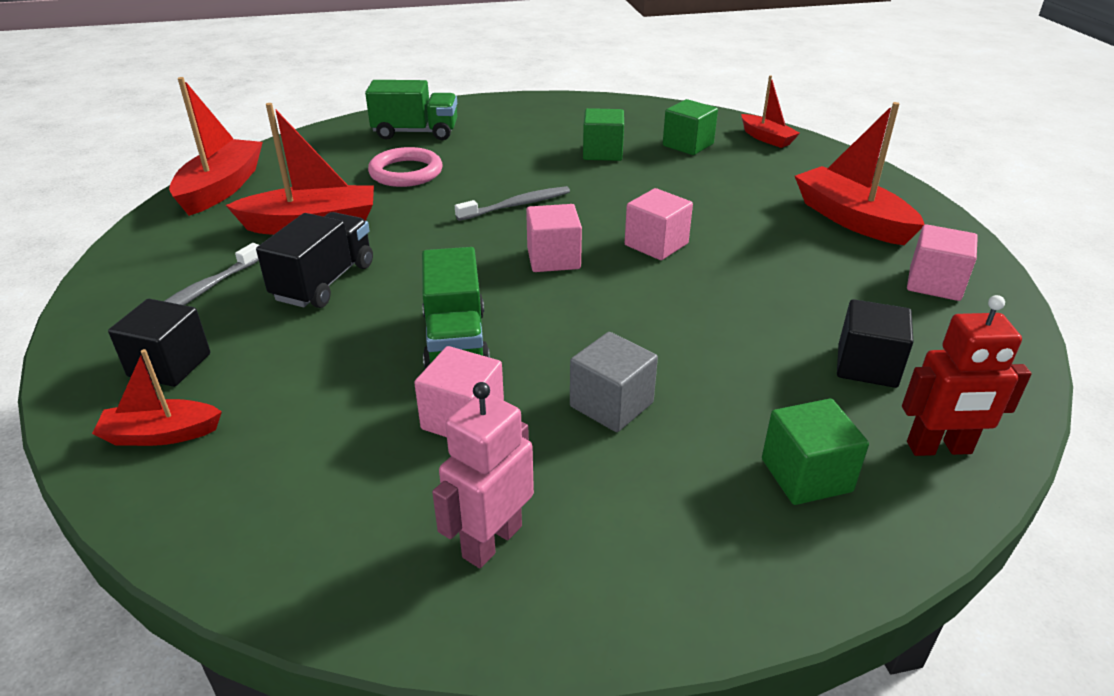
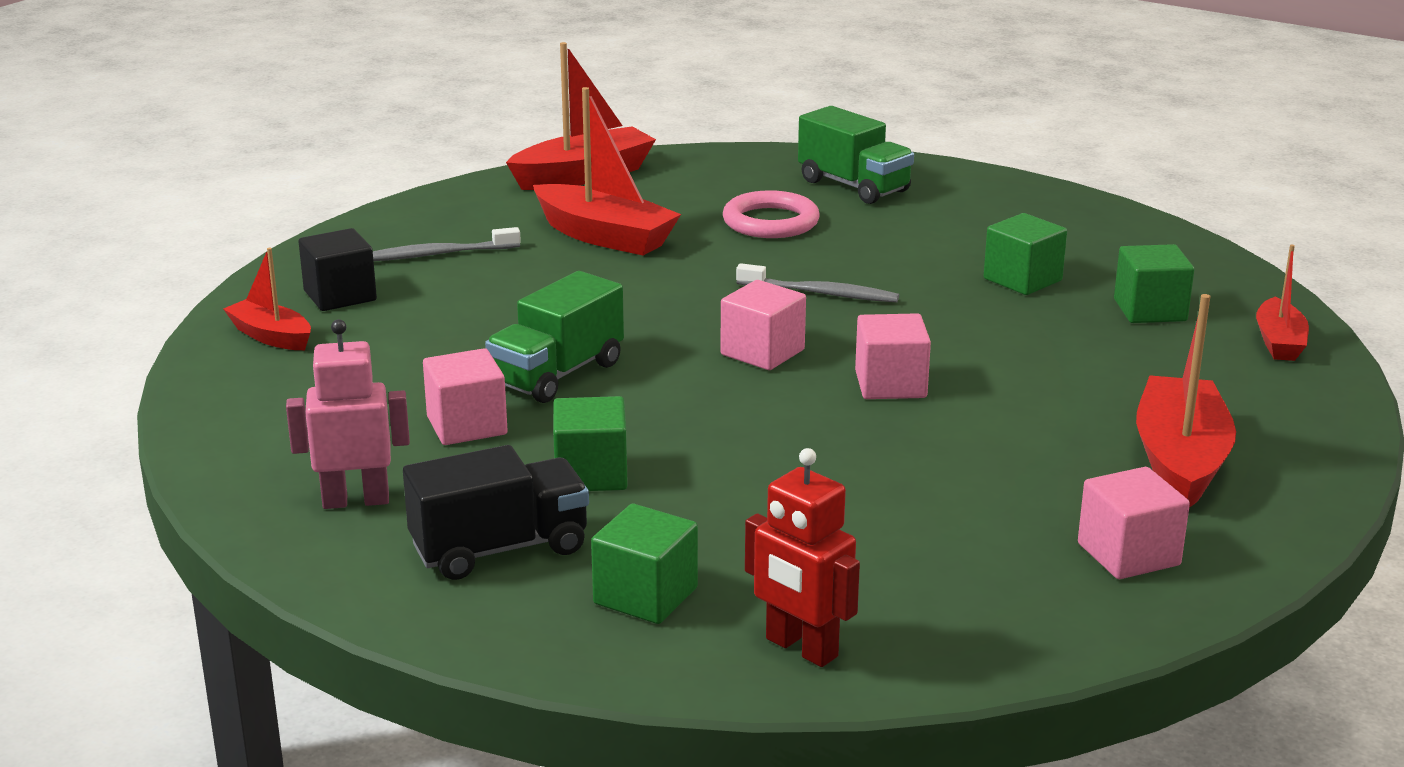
camera: 45 degrees right, 10 degrees down
black truck [256,212,373,308] -> black truck moved to [403,445,589,580]
grey cube [570,332,658,432] -> green cube [553,396,628,491]
black cube [837,299,913,388] -> none

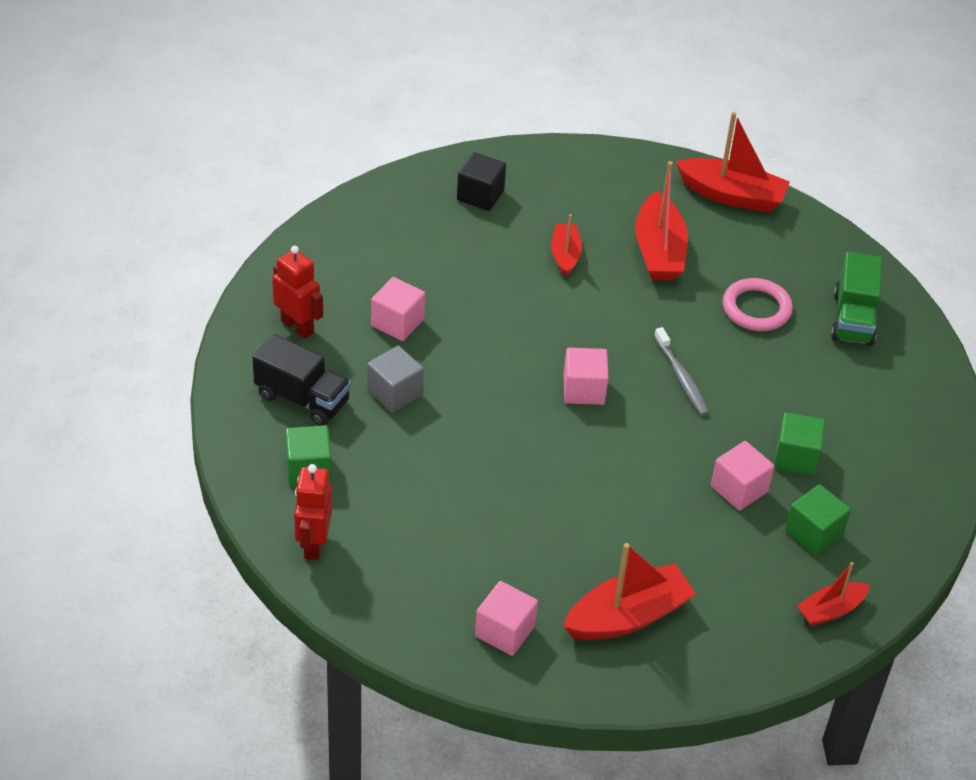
camera: 50 degrees right, 20 degrees up
red boat [224,248,311,350] -> red boat moved to [551,214,582,277]
pink robot [286,319,410,509] -> red robot [272,246,323,339]
grey toothbrush [373,227,521,261] -> none
green truck [485,271,624,403] -> none
green cube [553,396,628,491] -> grey cube [367,346,424,413]
pink cube [855,313,931,399] -> pink cube moved to [711,441,774,511]

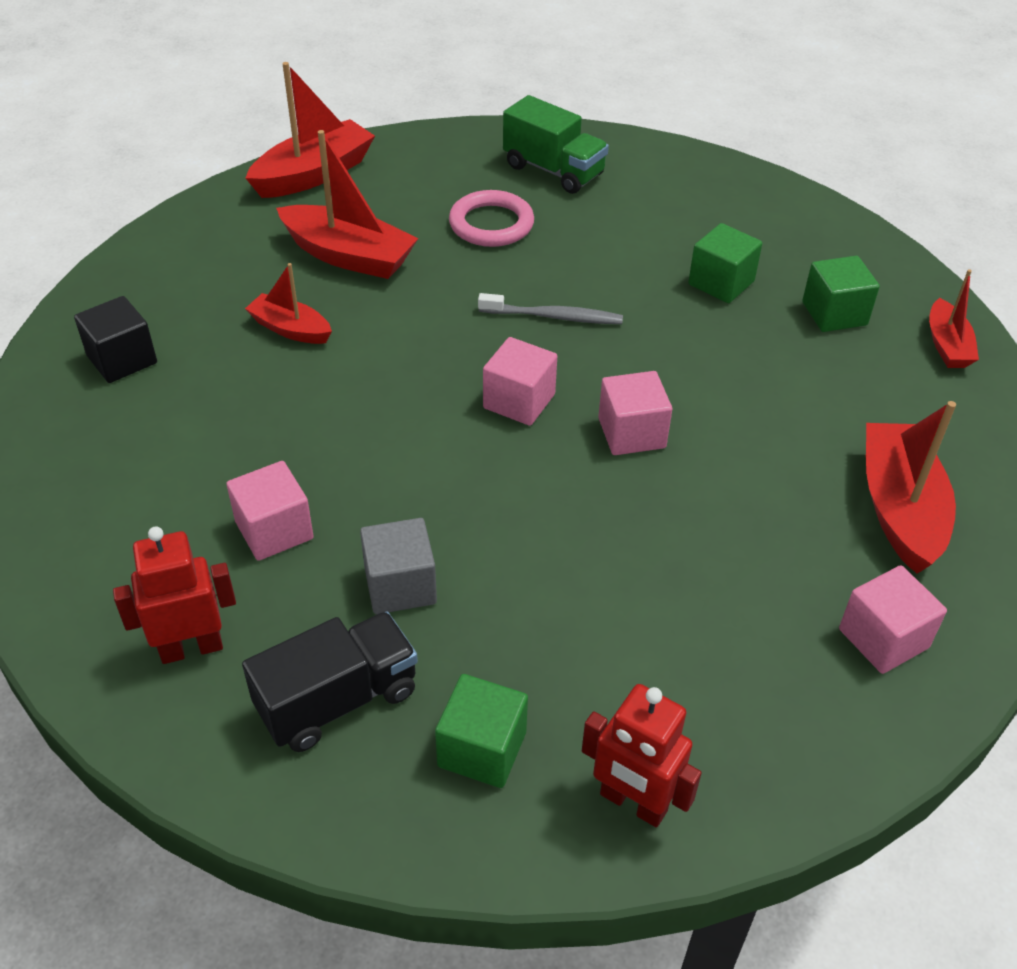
camera: 60 degrees left, 0 degrees up
pink cube [711,441,774,511] -> pink cube moved to [598,371,672,455]

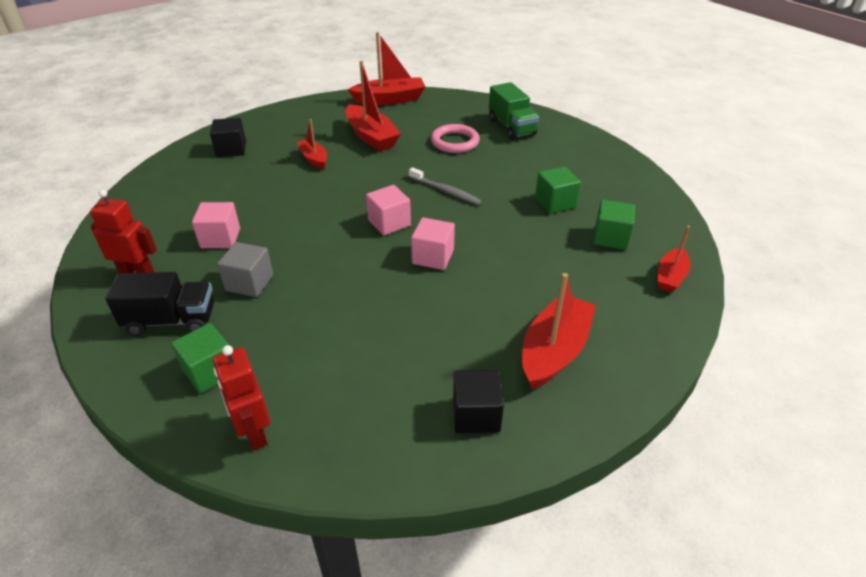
camera: 30 degrees right, 5 degrees down
pink cube [839,565,947,674] -> black cube [453,369,504,433]

